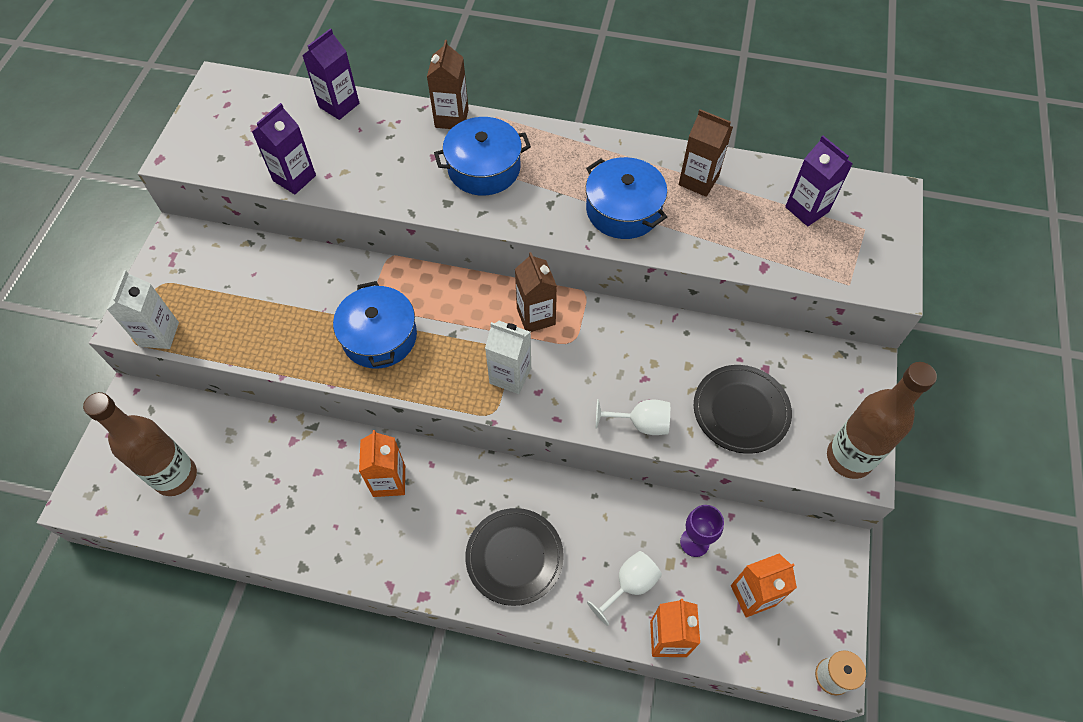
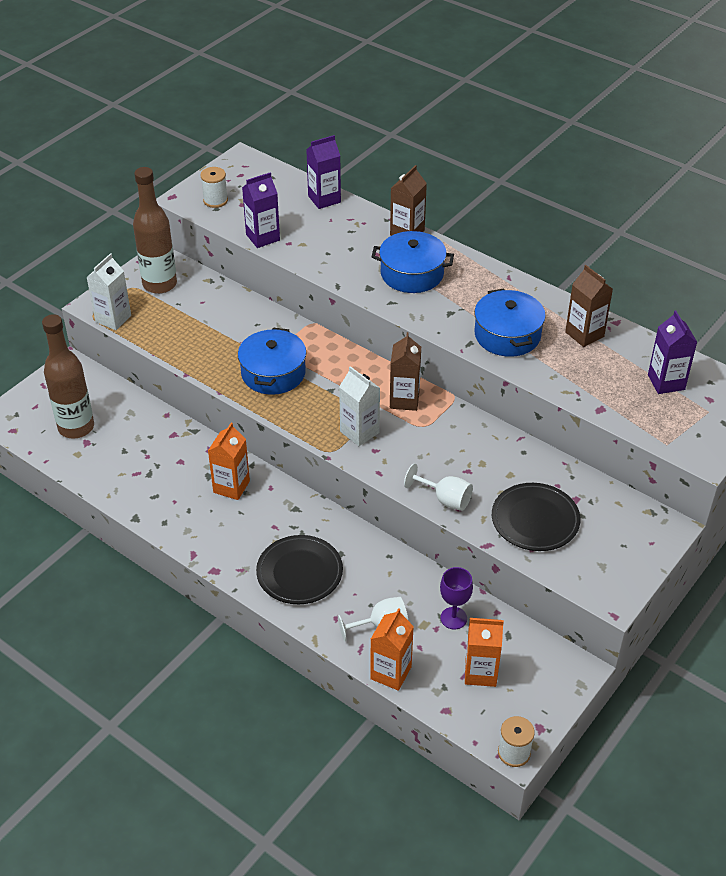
camera: 25 degrees right, 15 degrees down
brown bottle [827,362,937,479] -> brown bottle moved to [133,167,177,294]
none -> white spool [200,167,228,208]

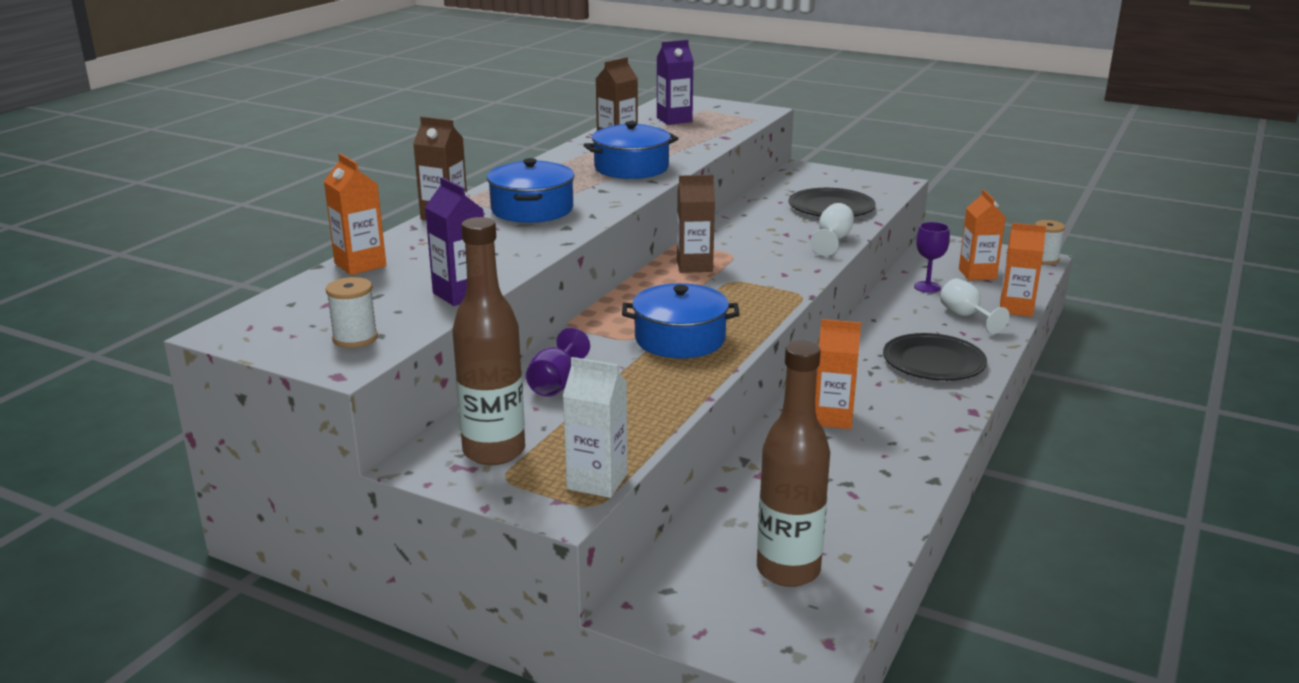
camera: 100 degrees left, 20 degrees down
purple carton [306,135,341,209] -> orange carton [324,153,386,275]
white carton [339,366,380,446] -> none
none -> purple goblet [526,327,590,397]

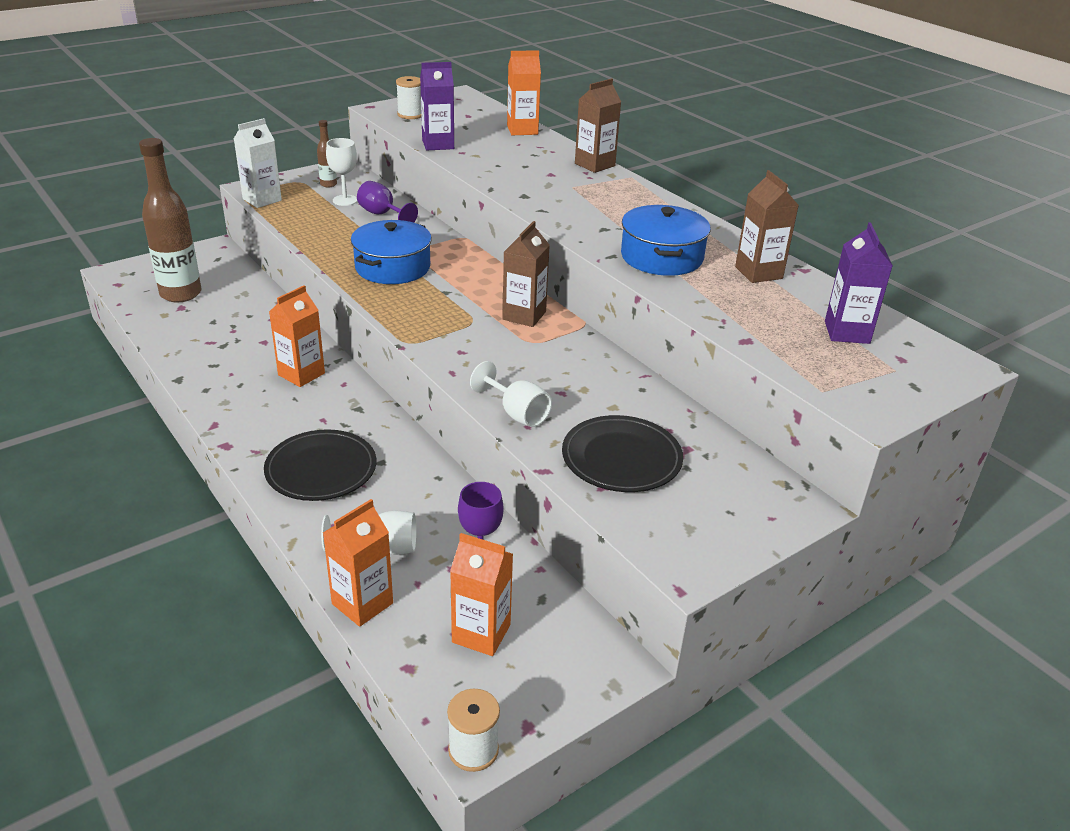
camera: 115 degrees right, 10 degrees up
brown bottle [452,217,525,465] -> brown bottle [317,120,337,187], size x0.45
blue pot [487,158,575,223] -> none
none -> white goblet [326,138,357,206]

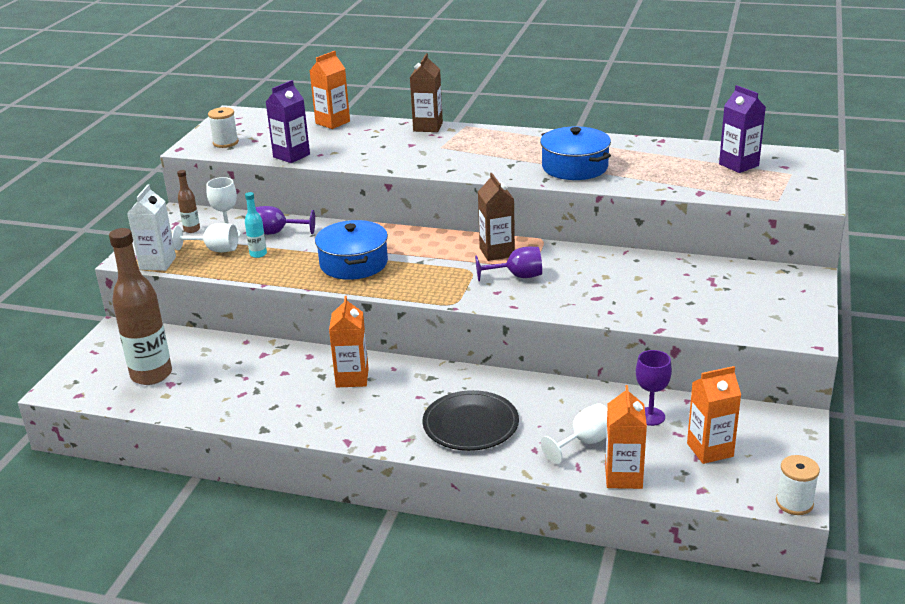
camera: 35 degrees left, 5 degrees down
white goblet [470,361,552,427] -> white goblet moved to [172,223,238,252]
black plate [562,415,683,492] -> none
brown carton [735,170,799,283] -> none
none -> turquoise bottle [245,192,267,258]
none -> purple goblet [475,247,542,282]

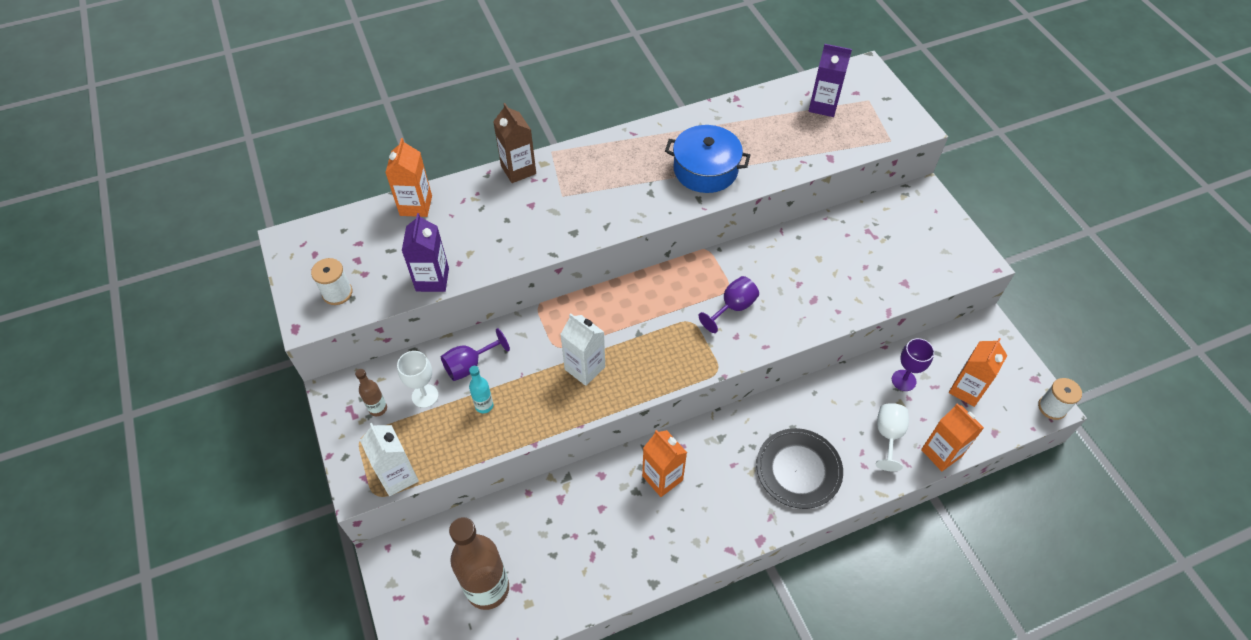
camera: 40 degrees left, 25 degrees up
white goblet [172,223,238,252] -> none
blue pot [315,220,388,280] -> white carton [560,313,605,386]
brown carton [478,173,515,261] -> none

